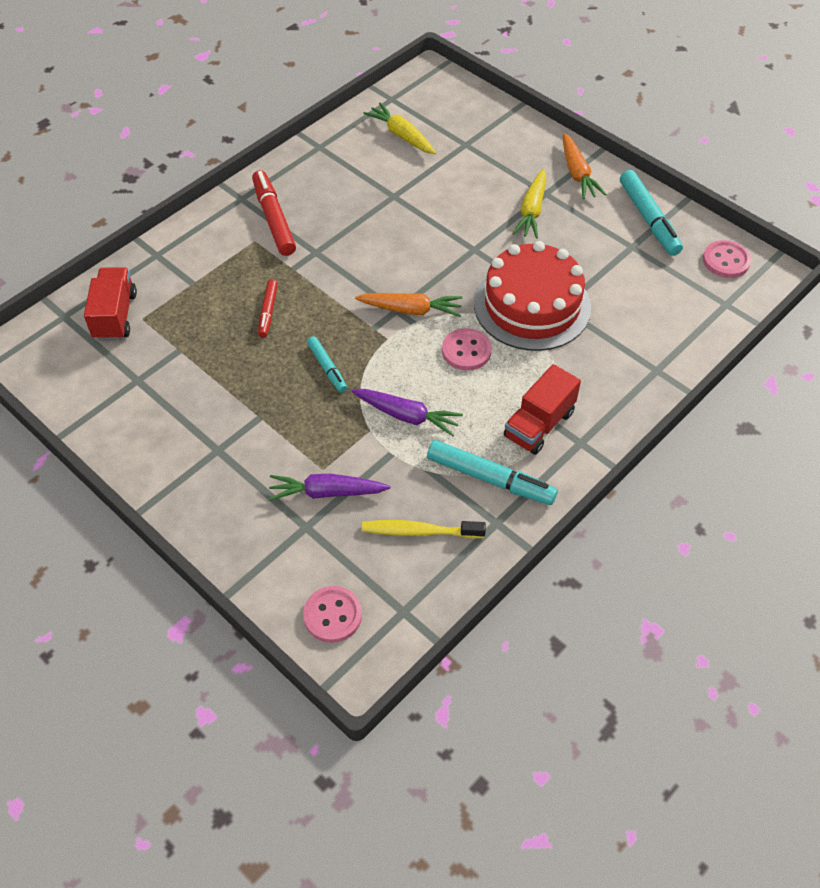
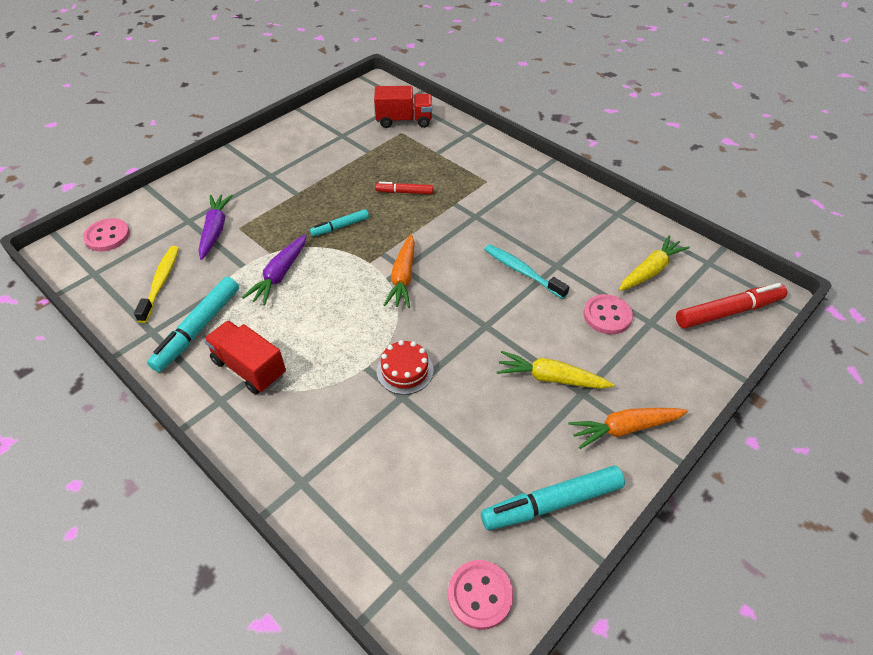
camera: 90 degrees right, 5 degrees down
red marker [252,170,296,256] -> red marker moved to [676,283,787,329]
pink button [442,328,492,371] -> pink button moved to [583,294,633,334]
red cake [474,241,591,351] -> red cake [377,340,434,395], size x0.46
none -> turquoise toothbrush [484,244,569,299]

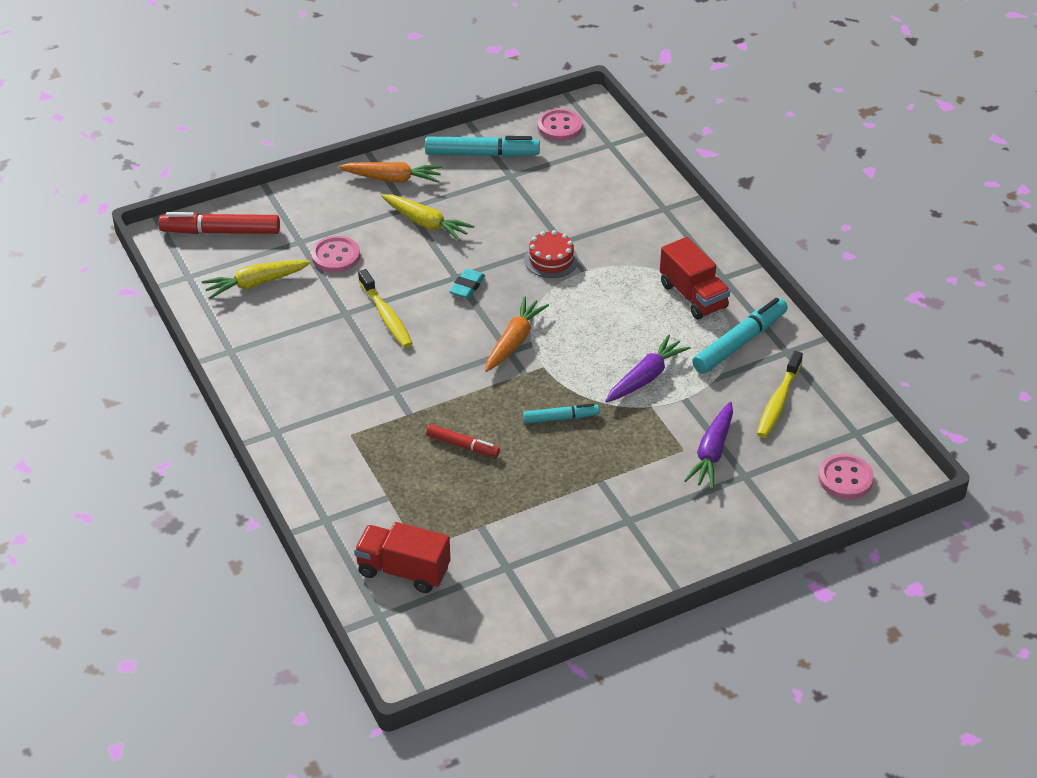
camera: 160 degrees left, 5 degrees down
turquoise toothbrush [484,244,569,299] -> yellow toothbrush [358,269,413,348]
none -> turquoise eraser [449,268,485,299]

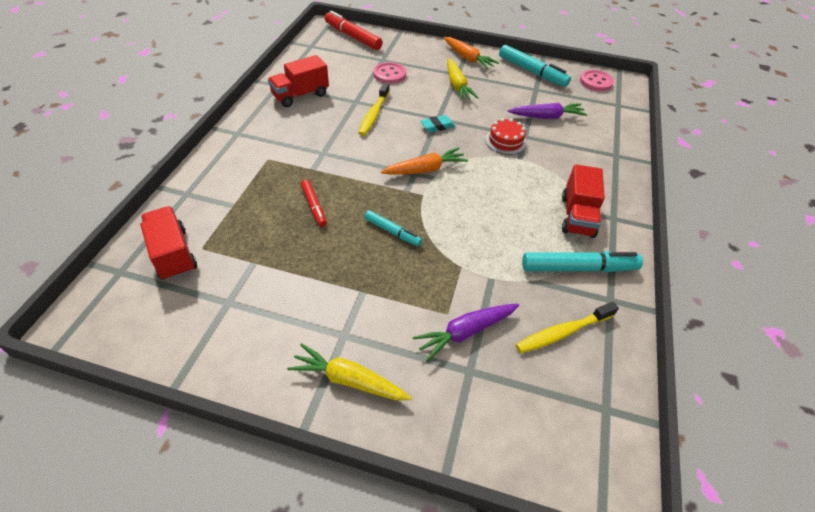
camera: 40 degrees right, 5 degrees up
yellow carrot [202,260,311,299] -> yellow carrot moved to [287,343,412,400]
purple carrot [605,334,691,402] -> purple carrot moved to [507,103,587,119]
pink button [818,454,874,499] -> none
none -> red truck [268,55,329,107]

